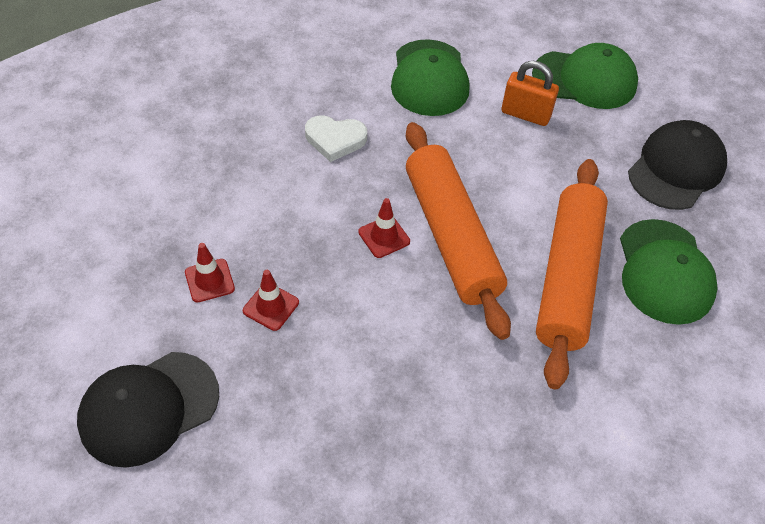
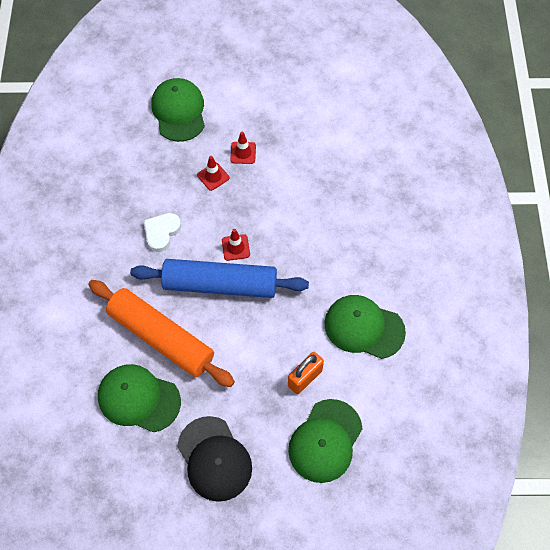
camera: 115 degrees right, 10 degrees up
black cap [77,352,219,468] -> green cap [151,78,205,142]
white heart [305,115,367,162] -> white heart moved to [144,213,181,252]
orange rolling pin [406,122,511,340] -> blue rolling pin [130,259,309,298]

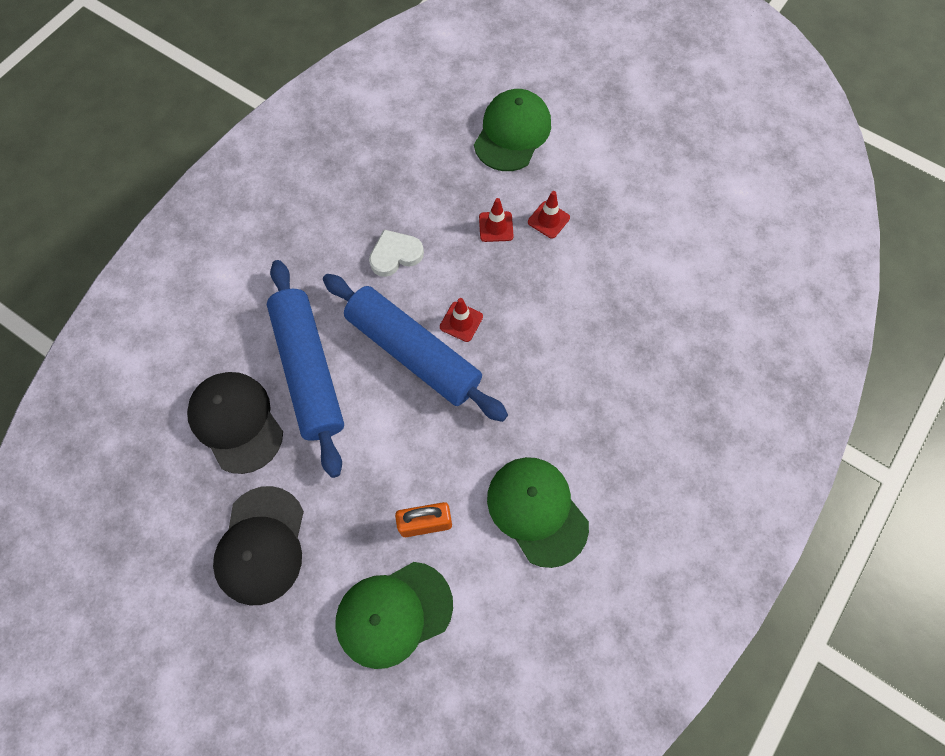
camera: 35 degrees right, 5 degrees up
orange rolling pin [88,280,235,387] -> blue rolling pin [267,260,344,478]
green cap [98,364,181,432] -> black cap [187,372,283,474]

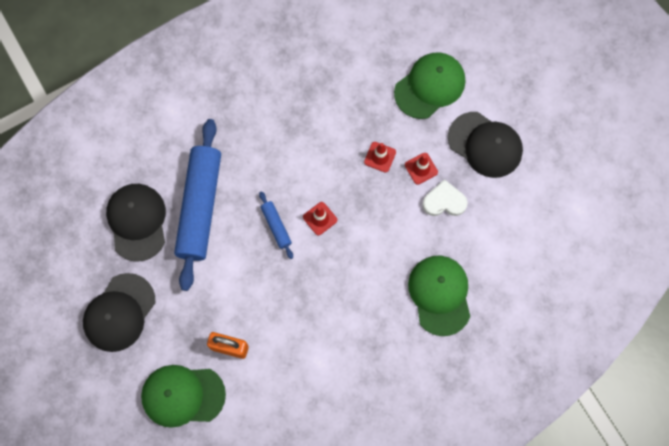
camera: 25 degrees right, 5 degrees up
blue rolling pin [323,274,508,422] -> blue rolling pin [259,191,293,259], size x0.43
white heart [369,230,424,277] -> white heart moved to [423,179,468,216]
green cap [487,457,589,568] -> green cap moved to [408,256,470,336]
none -> black cap [448,112,523,178]

